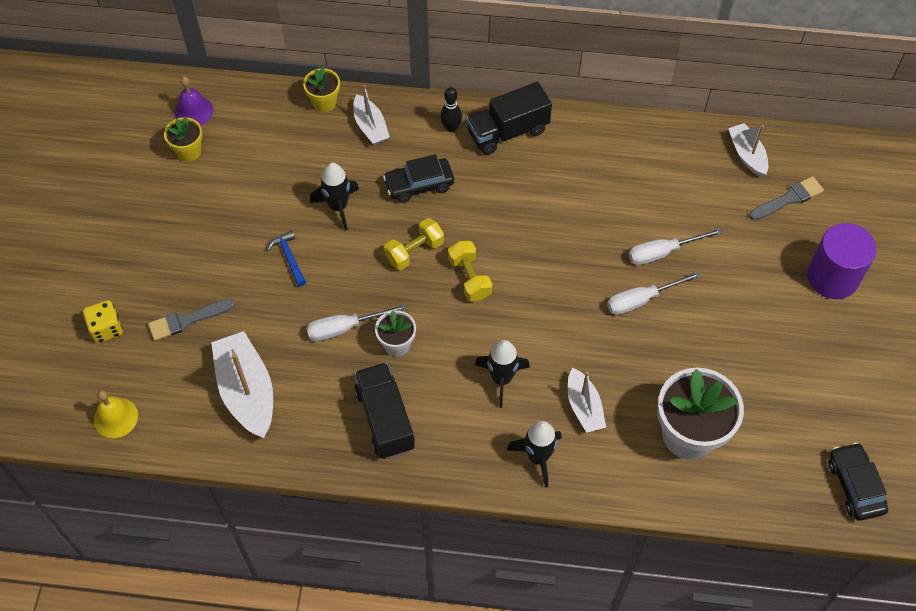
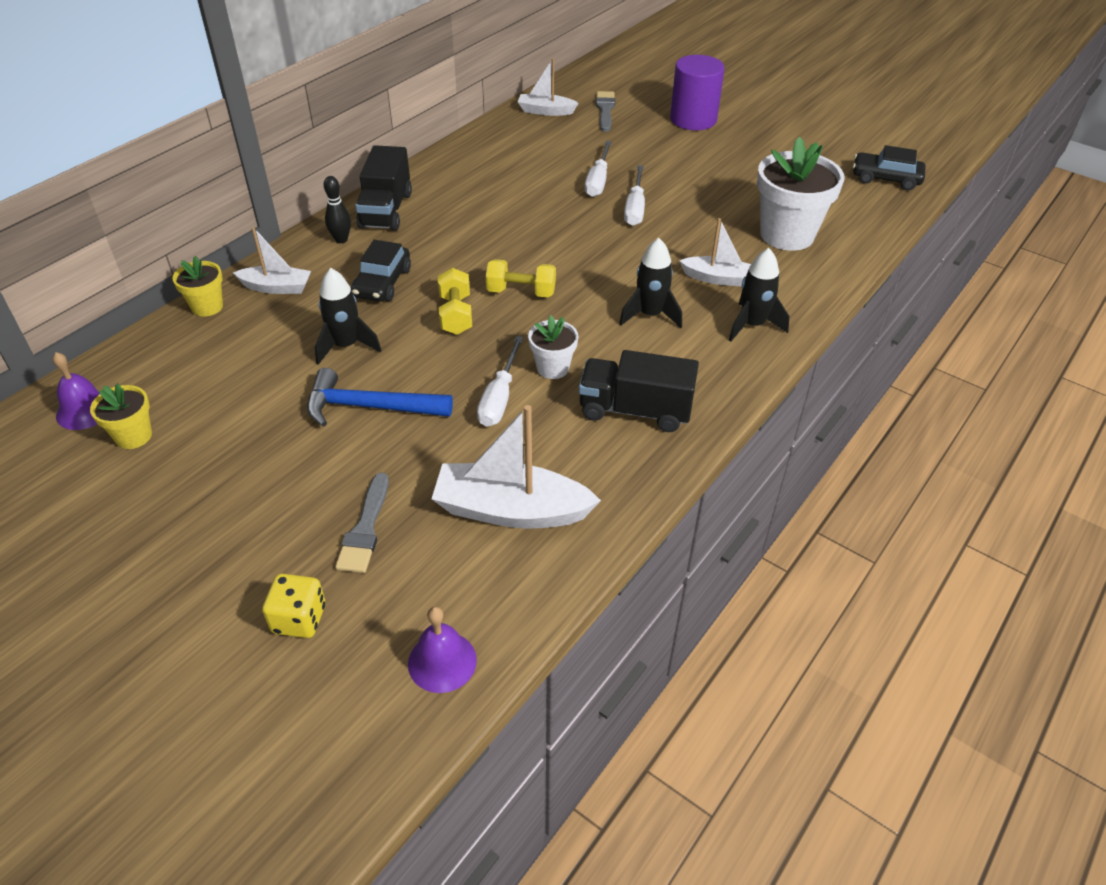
camera: 60 degrees left, 15 degrees down
yellow bell [94,390,138,438] -> purple bell [408,607,477,693]
blue hammer [267,230,306,286] -> blue hammer [307,368,453,427], size x1.78

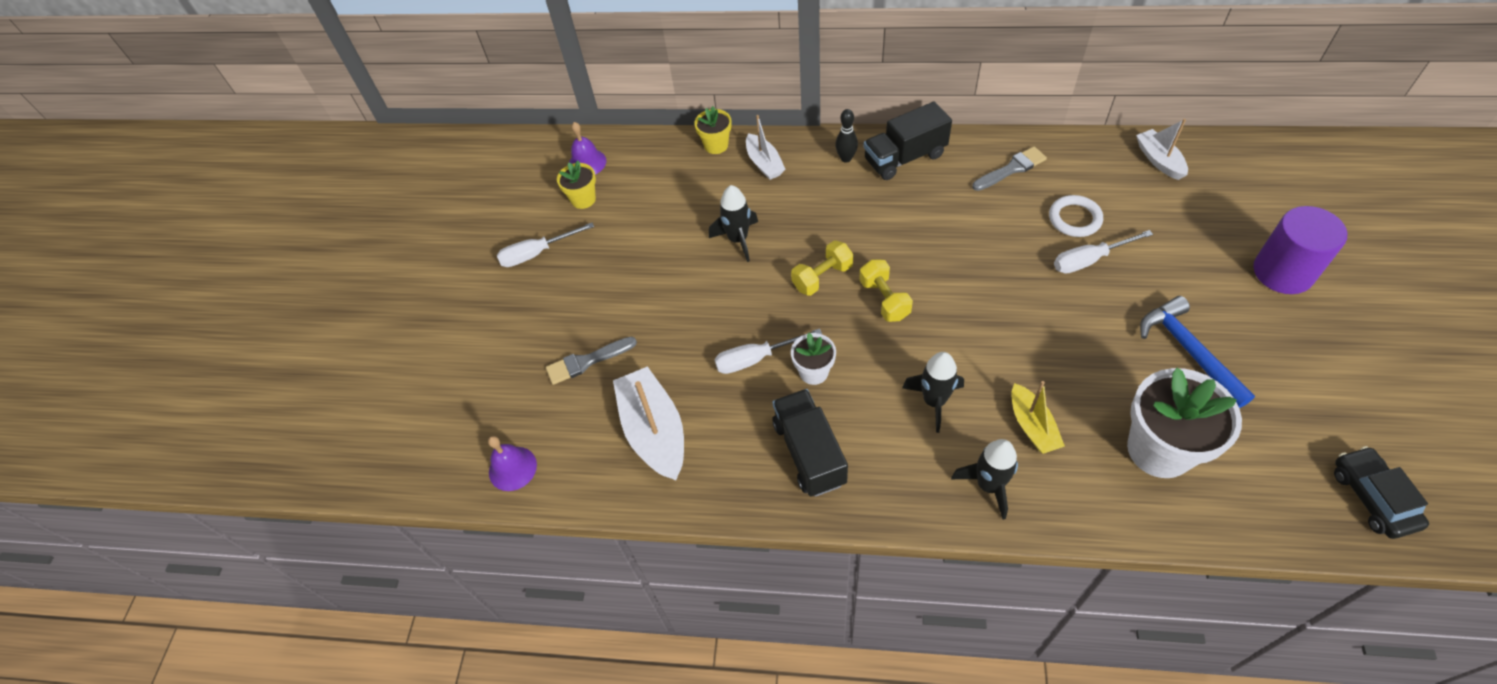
camera: 65 degrees right, 10 degrees up
yellow dice [262,574,325,638] -> none
blue hammer [307,368,453,427] -> blue hammer moved to [1140,296,1255,408]
black car [351,240,411,302] -> none
grey brush [596,91,615,132] -> grey brush moved to [972,146,1047,191]
white screwdriver [624,165,645,226] -> white screwdriver moved to [497,223,594,267]
white boat [679,218,751,286] -> yellow boat [1011,381,1065,454]
none -> white ring [1049,195,1103,237]

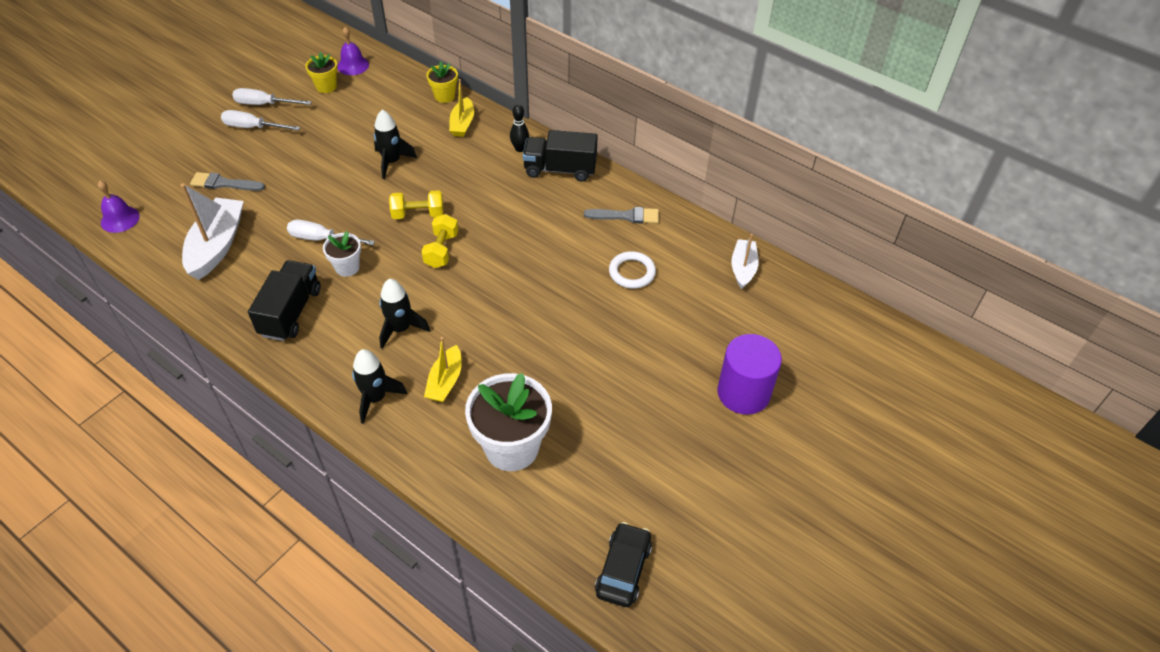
camera: 25 degrees right, 5 degrees down
white boat [746,115,785,180] -> yellow boat [449,79,474,137]
white screwdriver [1054,230,1153,274] -> white screwdriver moved to [221,110,300,131]
blue hammer [1140,296,1255,408] -> none

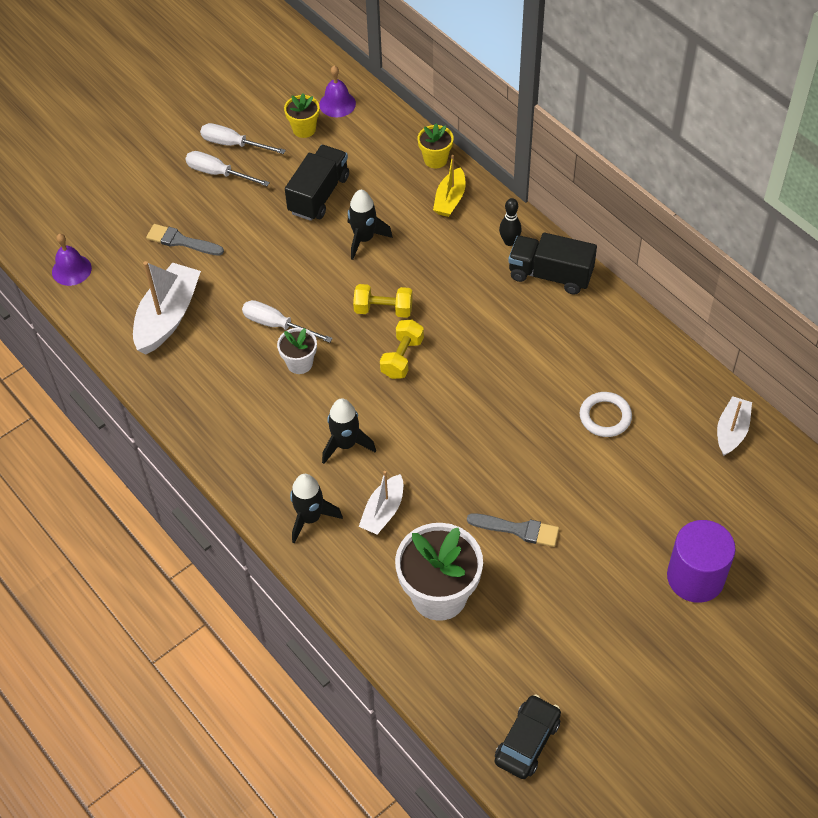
camera: 15 degrees right, 5 degrees up
black truck [248,260,321,341] -> black truck moved to [285,145,349,221]
yellow boat [424,337,462,402] -> white boat [359,471,403,534]
grey brush [584,207,659,224] -> grey brush moved to [467,513,559,547]

